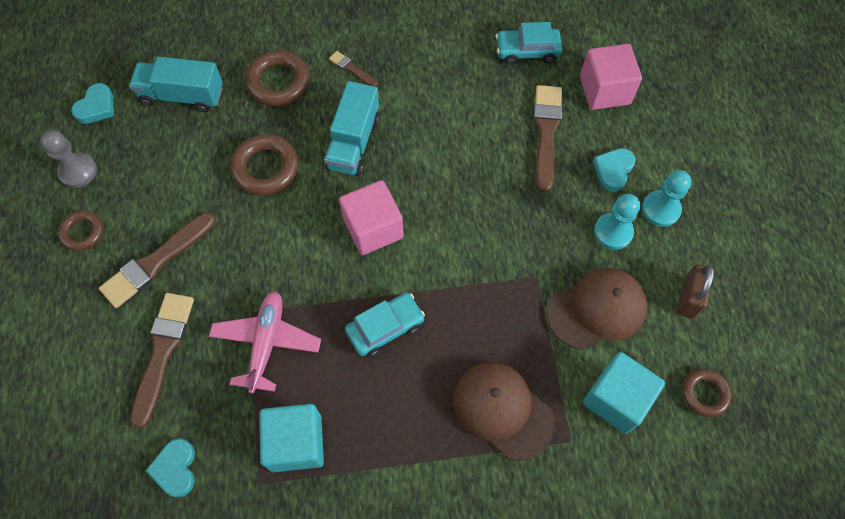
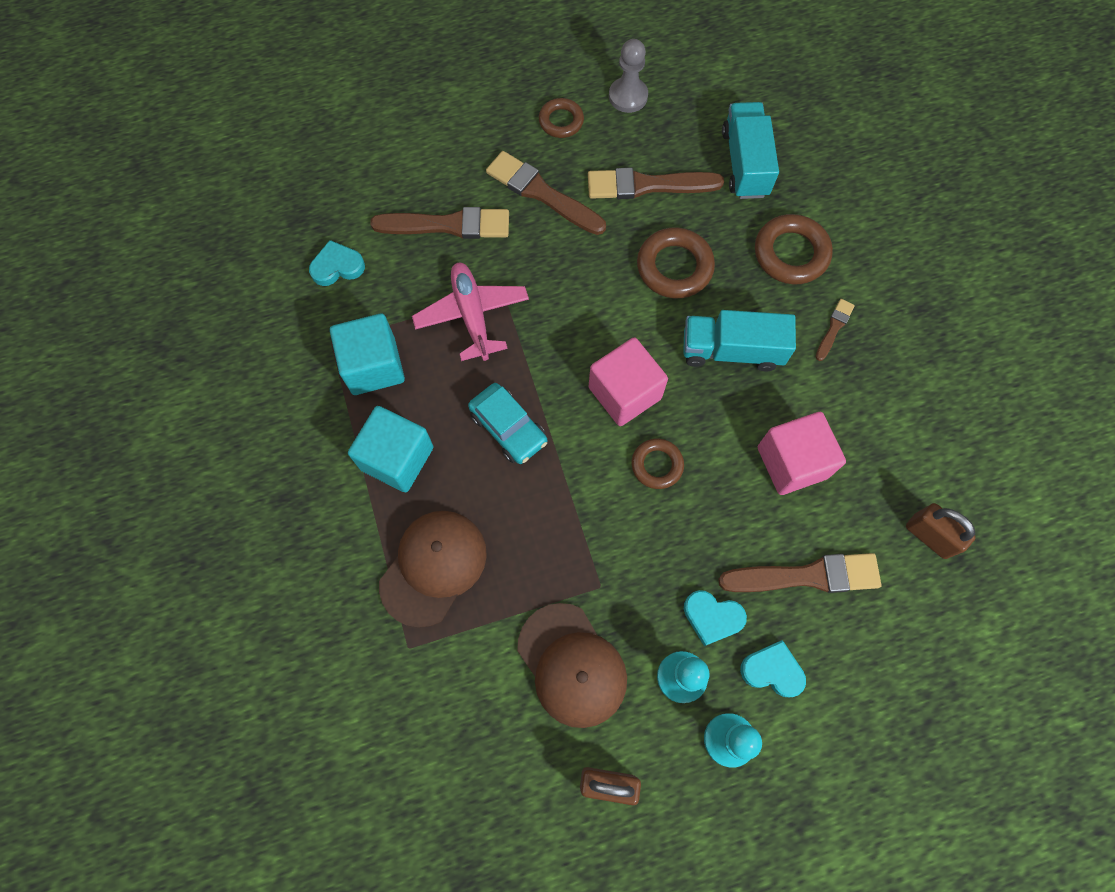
camera: 80 degrees right, 5 degrees up
turquoise heart [71,83,114,124] -> turquoise heart moved to [684,590,747,646]
pink plane [209,291,321,394] -> pink plane turned 105 degrees counterclockwise [412,263,529,361]
turquoise car [495,22,562,65] -> brown padlock [906,503,976,559]
pink cube [580,44,642,110] -> pink cube moved to [758,412,846,495]
turquoise cube [583,352,665,434] -> turquoise cube moved to [348,406,434,492]
brown ring [682,369,732,417] -> brown ring moved to [631,439,684,489]
none -> brown brush [588,168,724,199]

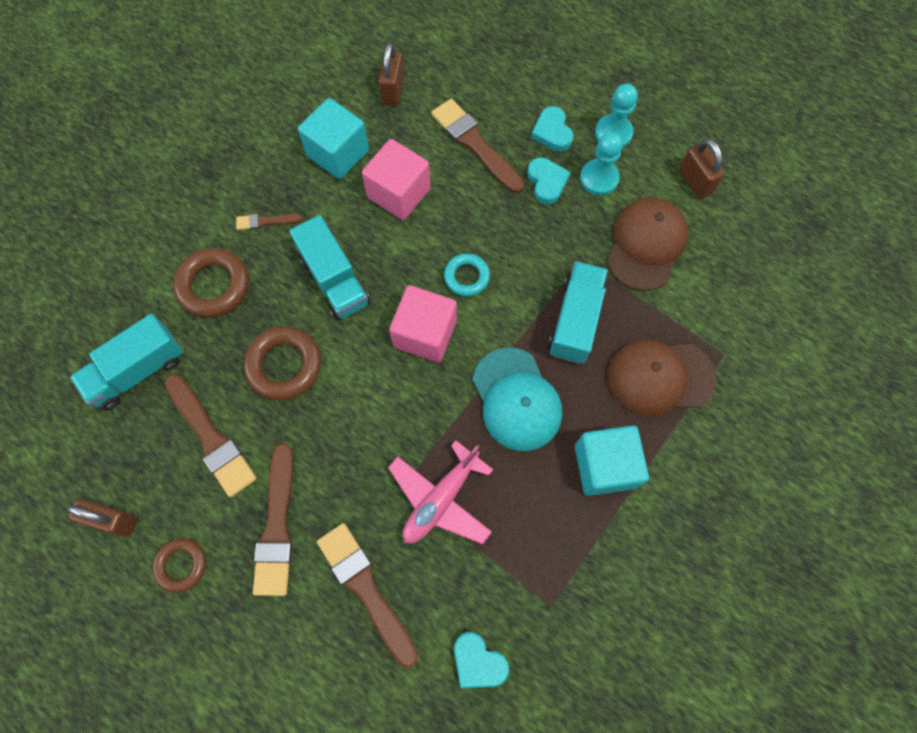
camera: 125 degrees left, 0 degrees up
turquoise cube [330,313,405,395] -> turquoise cube moved to [298,98,369,179]
turquoise car [468,383,547,464] -> turquoise cap [472,348,562,451]
grey pawn [609,39,648,113] -> brown padlock [67,499,138,537]
brown ring [631,439,684,489] -> turquoise ring [444,253,490,296]
none -> turquoise truck [549,261,608,364]

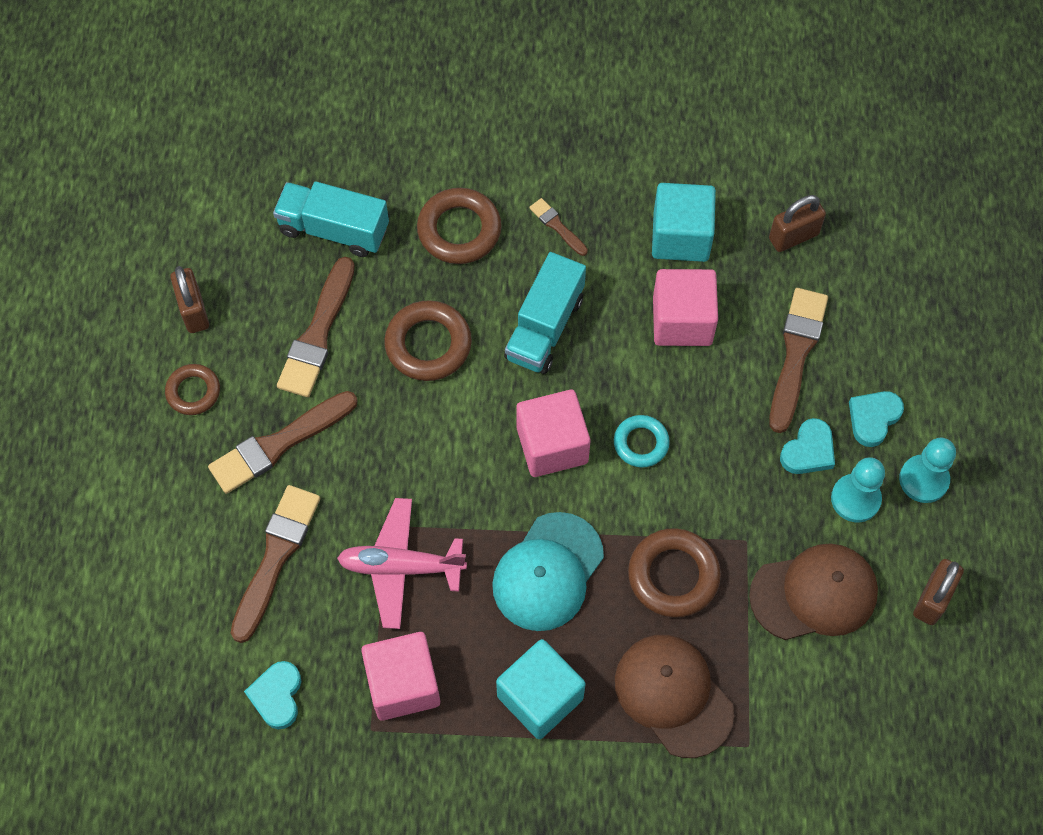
camera: 55 degrees right, 5 degrees down
turquoise truck [549,261,608,364] -> brown ring [628,528,721,617]
none -> pink cube [361,632,440,720]

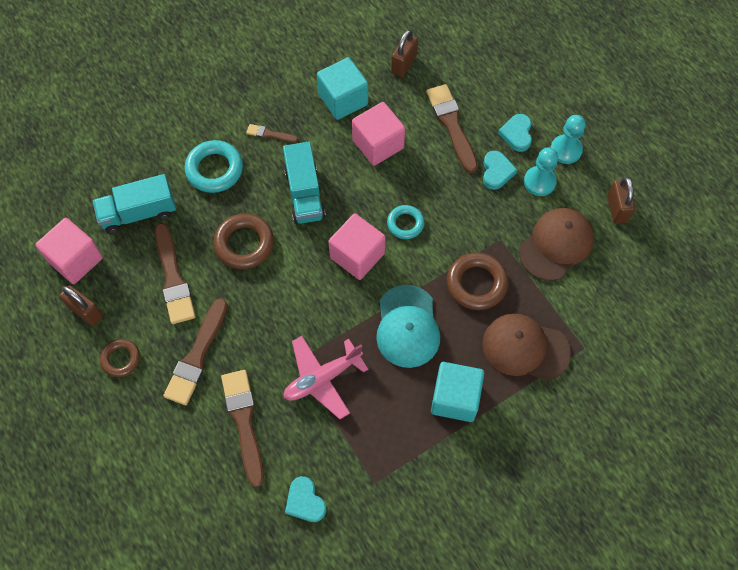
camera: 35 degrees left, 0 degrees up
pink cube [361,632,440,720] -> pink cube moved to [35,218,103,284]
brown ring [417,188,502,264] -> turquoise ring [185,140,243,193]

